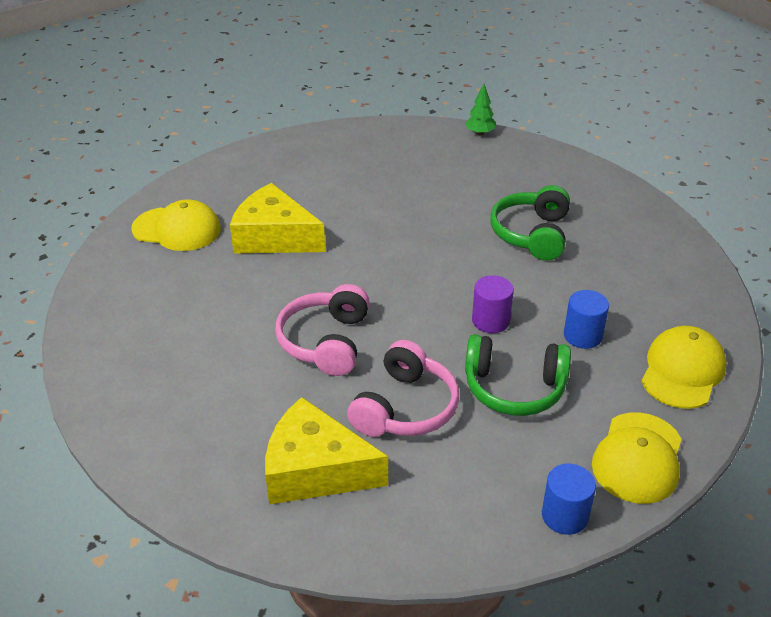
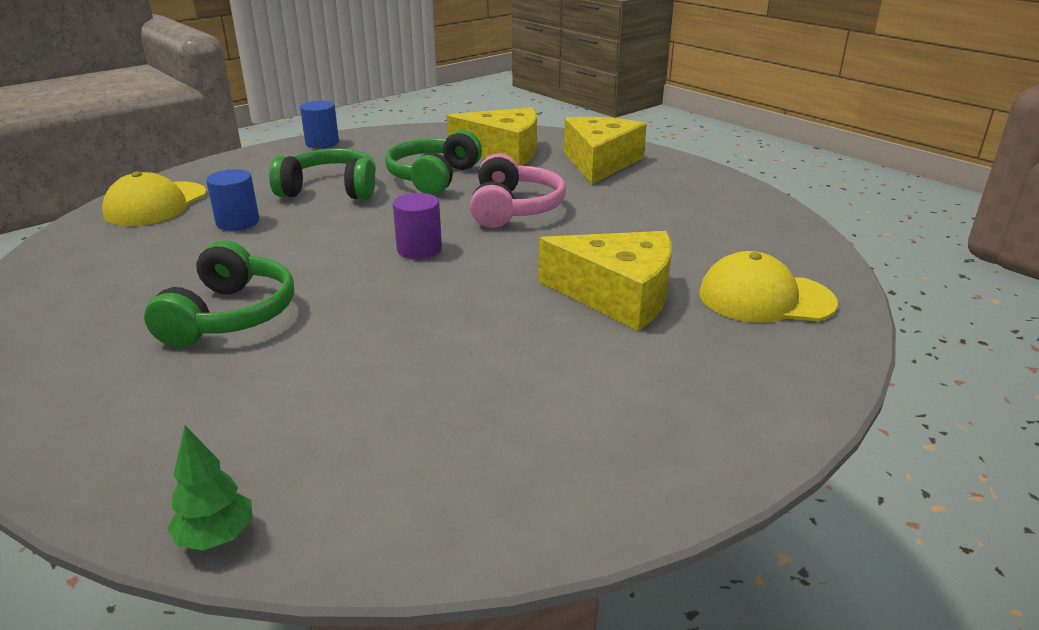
camera: 175 degrees right, 10 degrees down
pink headphones [347,340,459,437] -> green headphones [385,130,482,195]
purple cylinder [472,275,514,333] -> purple cylinder moved to [393,193,442,259]
yellow cap [592,412,682,504] -> none
none -> yellow cheese [564,117,647,184]

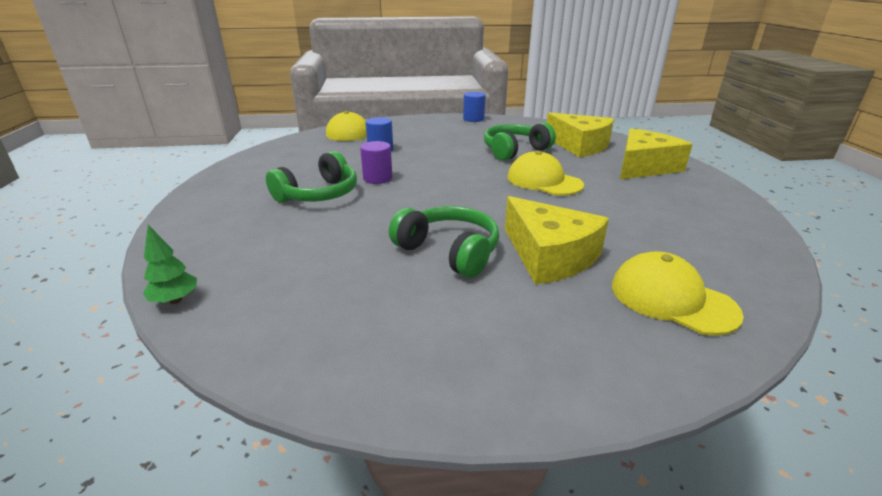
camera: 35 degrees right, 0 degrees up
green headphones [269,148,376,200] -> green headphones moved to [389,206,499,278]
purple cylinder [393,193,442,259] -> purple cylinder moved to [360,141,393,184]
pink headphones [470,153,566,228] -> yellow cap [508,151,584,196]

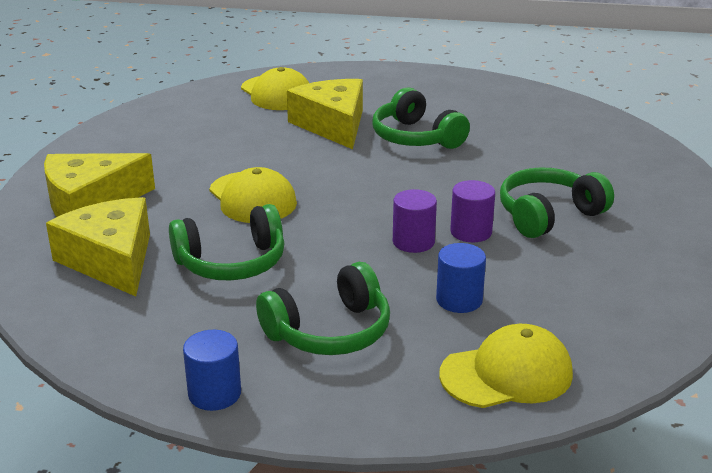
camera: 165 degrees left, 0 degrees up
green tree [143,225,197,304] -> none
none -> green headphones [256,262,390,355]
none -> purple cylinder [393,189,437,253]

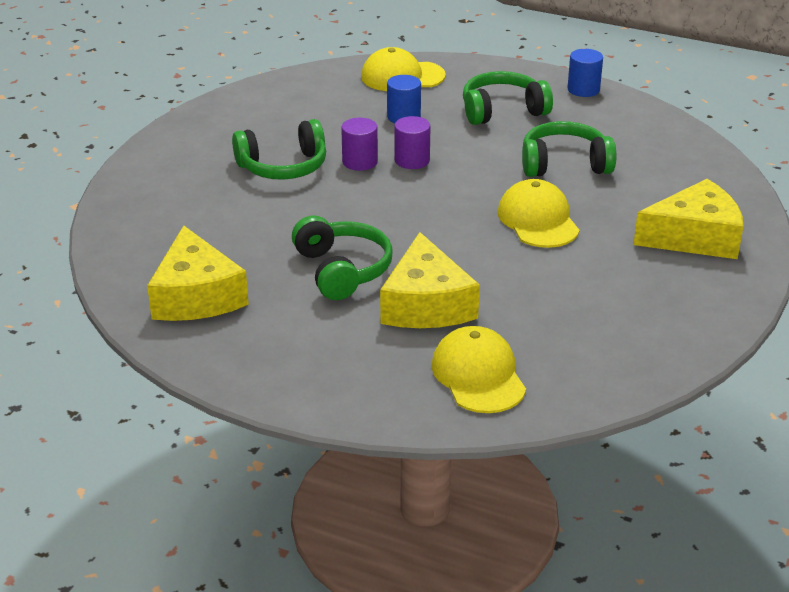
camera: 165 degrees left, 5 degrees up
yellow cheese [46,197,150,296] -> yellow cheese moved to [147,225,249,321]

